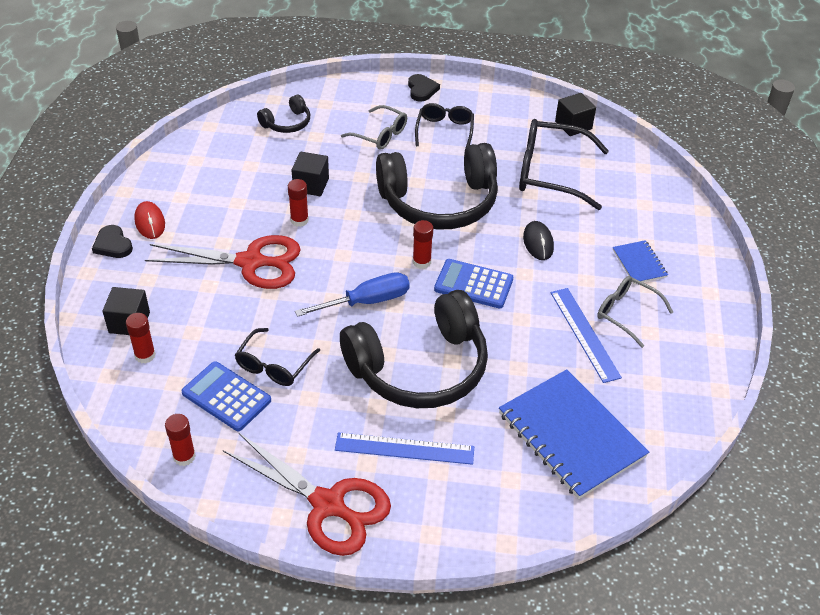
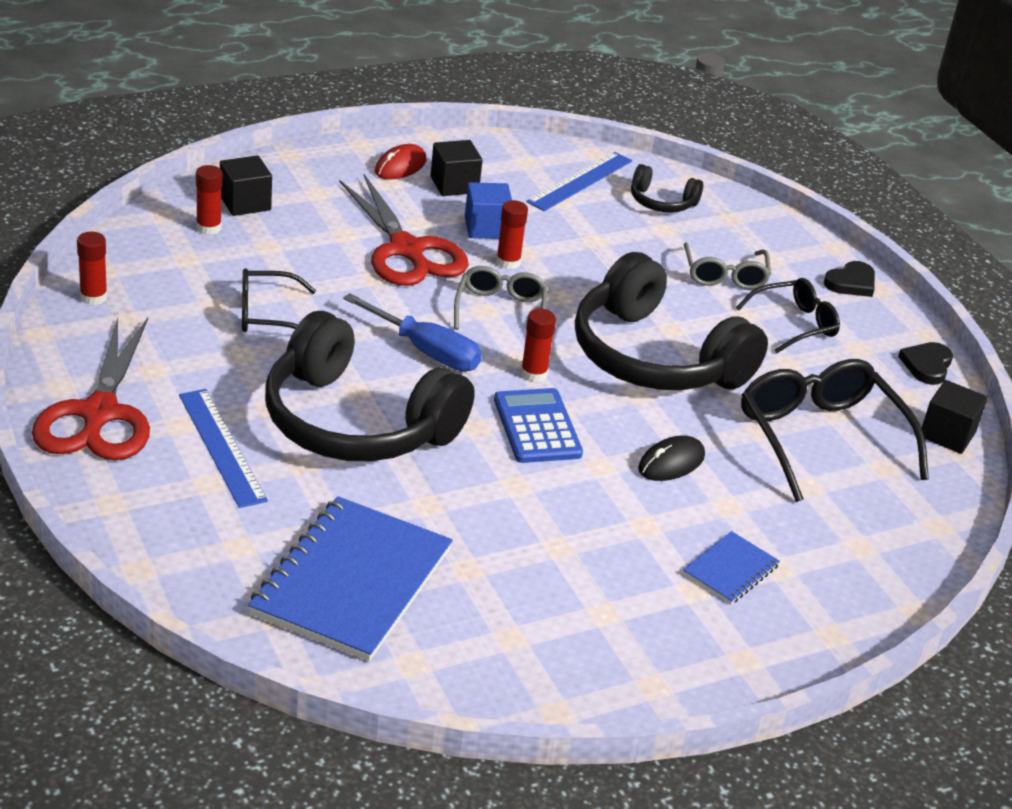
camera: 55 degrees right, 10 degrees down
black heart [92,225,133,258] -> black heart moved to [898,342,953,385]
blue calculator [182,361,271,431] -> none
black cube [292,152,329,196] -> black cube moved to [430,140,483,196]
blue ruler [551,288,622,383] -> blue ruler moved to [526,152,632,211]
grey glasses [597,276,673,348] -> grey glasses moved to [454,266,547,330]
none -> blue cube [465,182,512,239]

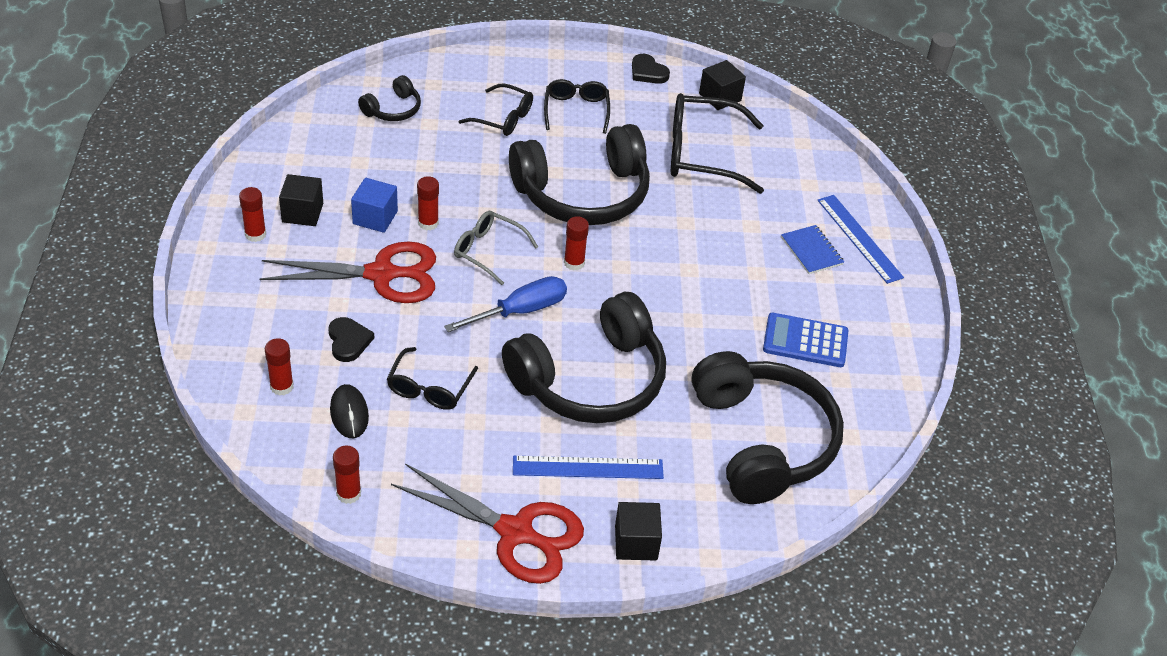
camera: 65 degrees left, 10 degrees up
black cube [220,155,272,216] -> black cube moved to [615,502,662,560]
blue notebook [248,496,453,661] -> black headphones [692,351,844,504]
red mouse [375,144,427,180] -> red glue stick [239,187,266,242]
blue calculator [494,388,583,463] -> blue calculator moved to [763,313,849,367]
blue ruler [526,152,632,211] -> blue ruler moved to [817,195,904,284]
black mouse [638,435,705,481] -> black mouse moved to [330,384,369,438]
grey glasses [684,242,771,290] -> black glasses [459,84,533,136]
black heart [824,261,875,297] -> black heart moved to [328,317,374,362]

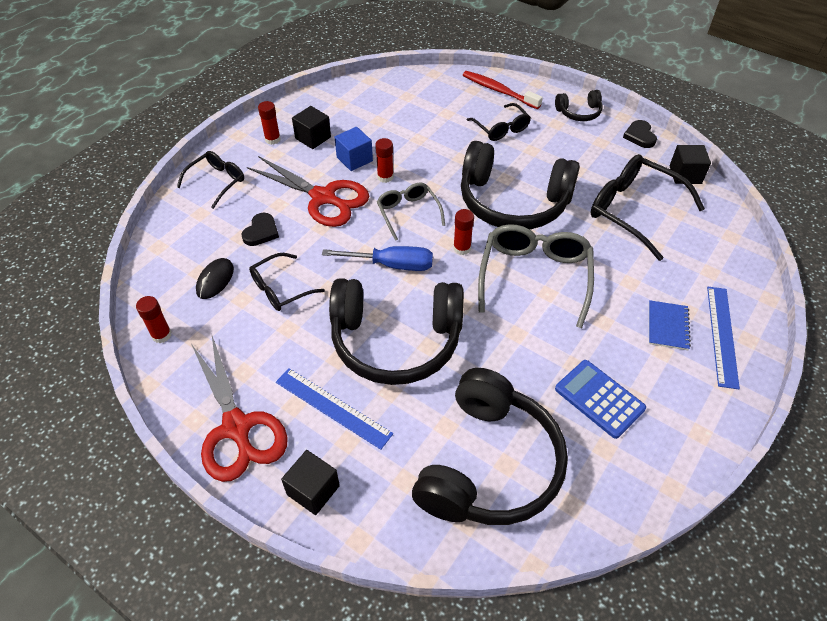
camera: 40 degrees right, 5 degrees up
red glue stick [265,338,294,396] -> none
black headphones [358,75,421,121] -> black headphones moved to [555,90,603,121]
black glasses [544,79,610,134] -> black glasses moved to [177,151,244,209]
none -> red toothbrush [463,71,543,109]
none -> grey glasses [478,224,594,328]

